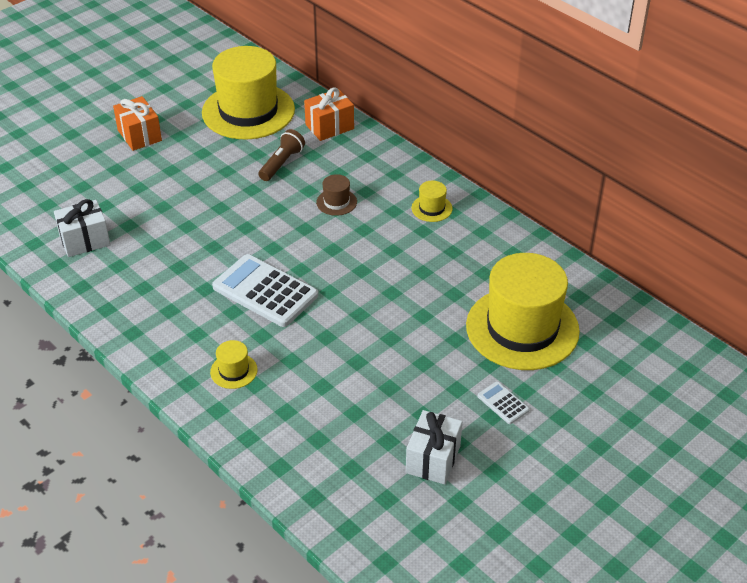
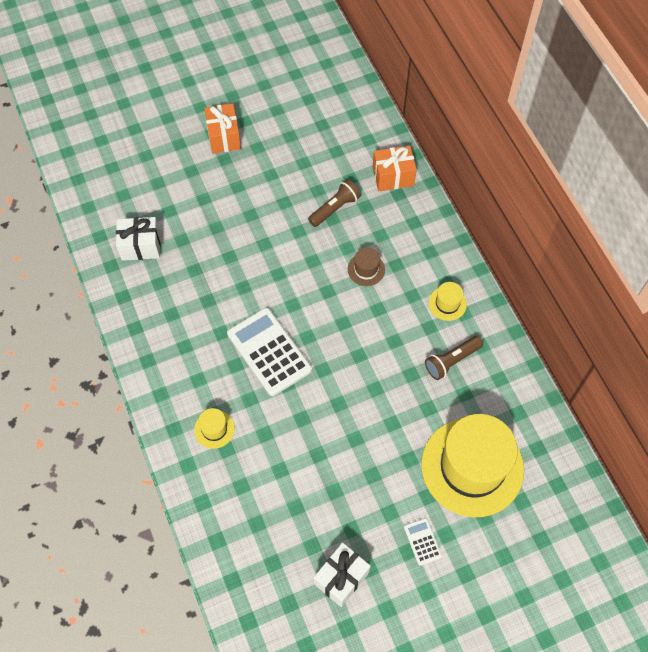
camera: 20 degrees right, 20 degrees up
yellow hat [202,46,295,139] -> none
none -> brown flashlight [425,336,483,380]

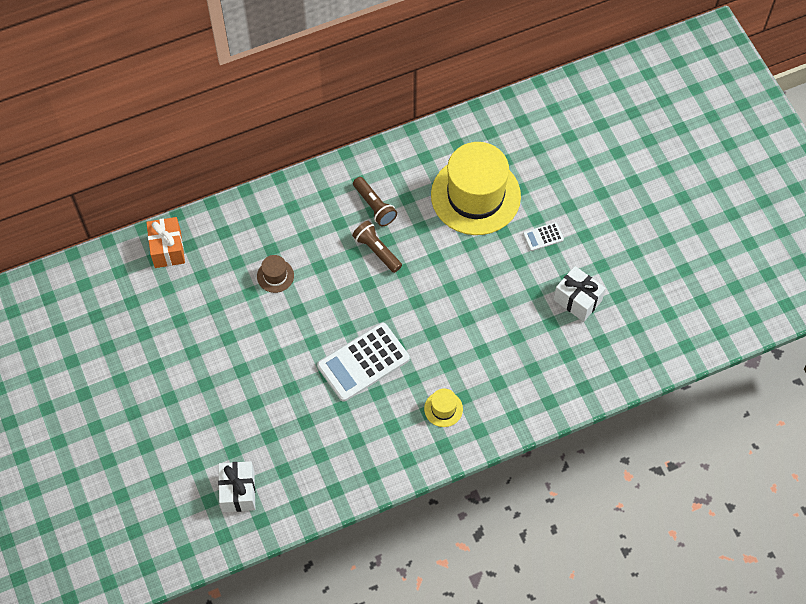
camera: 90 degrees left, 0 degrees up
orange gift [204,103,241,154] -> none
brown flashlight [308,179,361,227] -> brown flashlight moved to [352,221,402,273]
yellow hat [428,282,467,321] -> none

